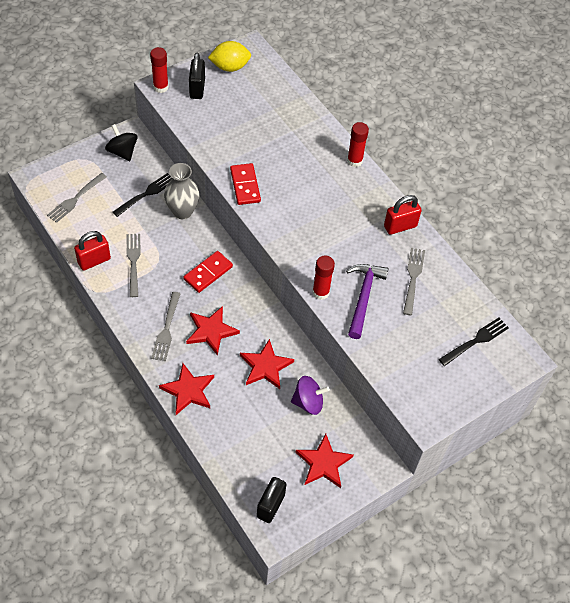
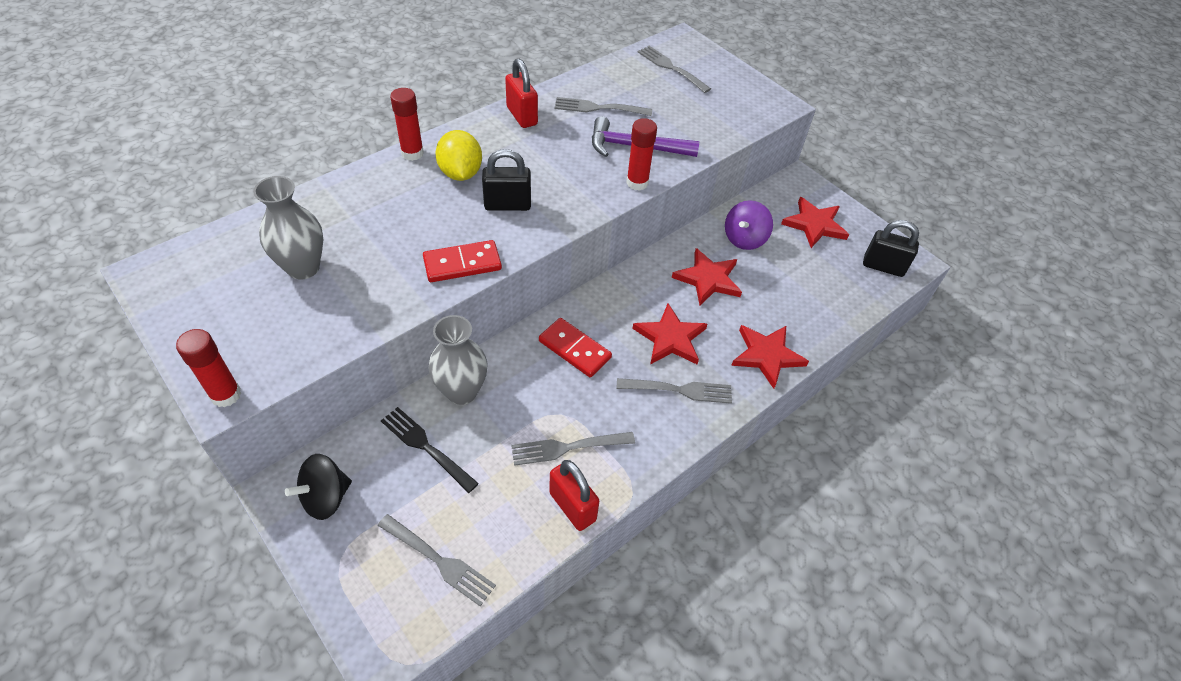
camera: 95 degrees left, 5 degrees down
black padlock [189,53,205,99] -> black padlock moved to [482,149,531,211]
yellow lemon [208,41,251,72] -> yellow lemon moved to [435,130,482,181]
purple spinning top [291,376,330,415] -> purple spinning top turned 135 degrees counterclockwise [725,200,773,250]
black fork [439,317,509,366] -> grey fork [638,46,711,93]
none -> grey vase [253,176,323,280]

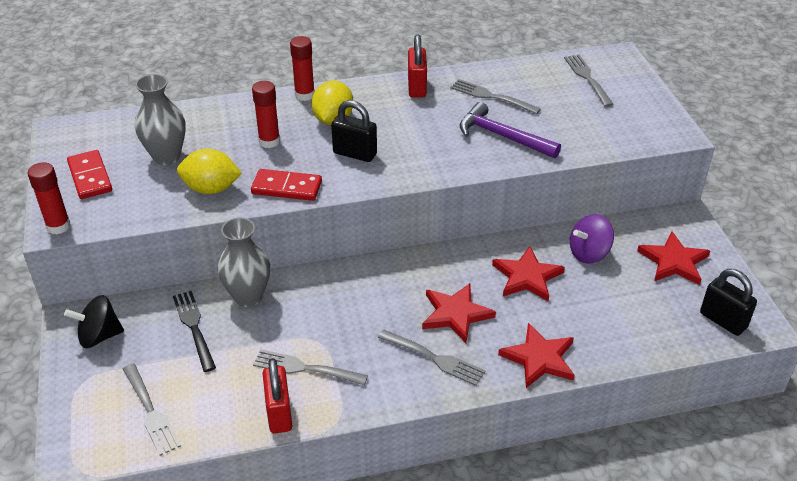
camera: 30 degrees right, 10 degrees down
red domino [539,318,612,377] -> red domino moved to [67,150,112,199]
red glue stick [626,118,657,191] -> red glue stick moved to [252,81,280,148]
none -> yellow lemon [177,149,242,194]

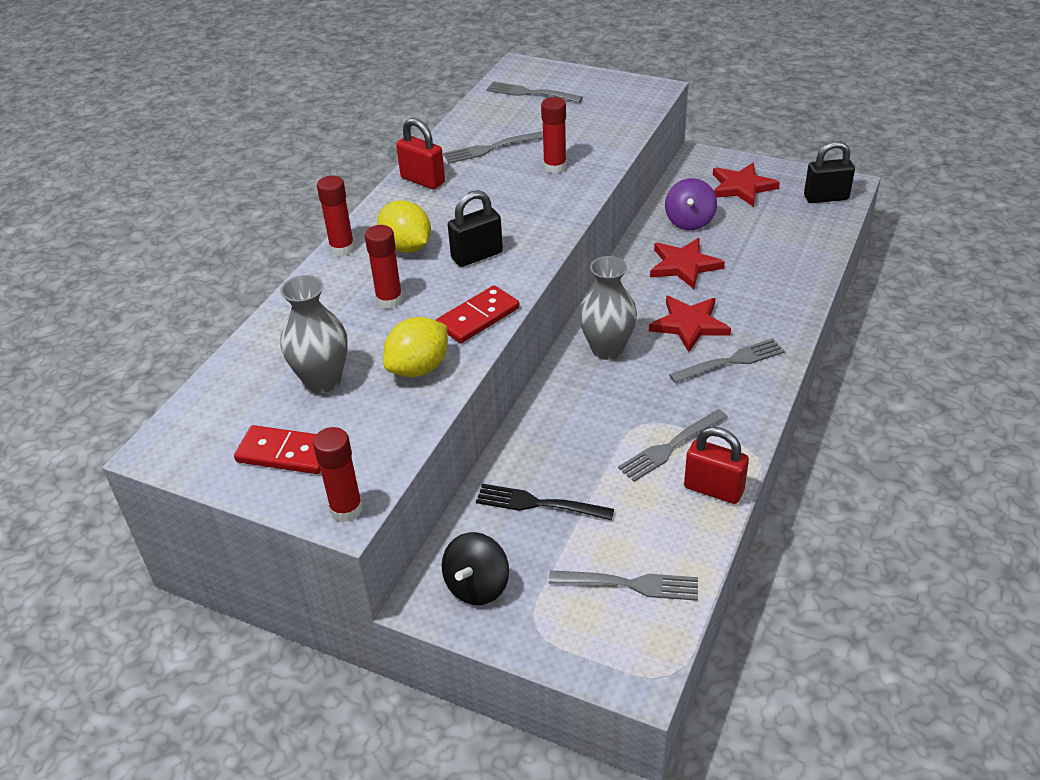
camera: 50 degrees left, 0 degrees up
grey vase [218,218,270,307] -> grey vase moved to [579,256,637,360]
purple hammer [460,102,561,158] -> red glue stick [541,97,566,174]
red star [498,323,575,388] -> none

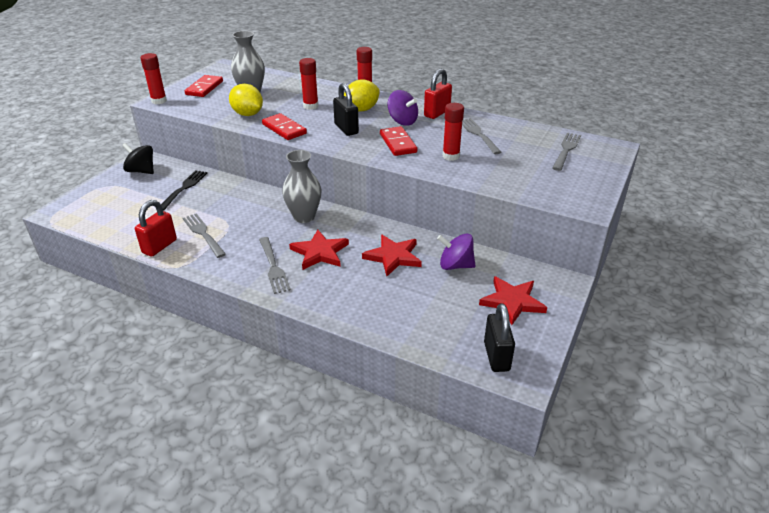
camera: 90 degrees right, 5 degrees down
grey fork [549,570,698,601] -> none
none -> red domino [380,126,417,156]
none -> purple spinning top [388,90,418,126]

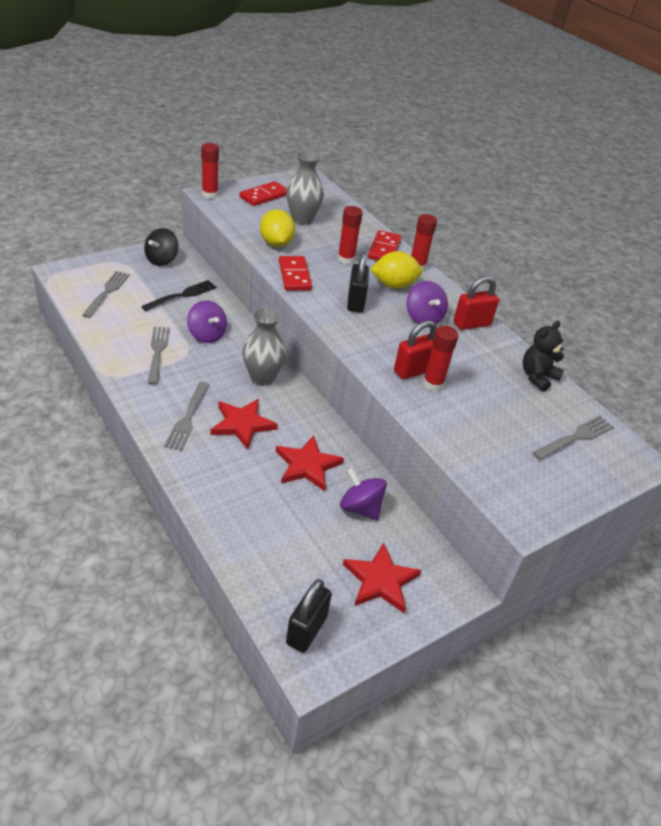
camera: 25 degrees right, 5 degrees up
black spinning top [122,143,154,174] -> black spinning top turned 120 degrees counterclockwise [144,228,179,266]
red padlock [135,200,177,257] -> red padlock moved to [394,320,437,379]
red domino [380,126,417,156] -> red domino moved to [368,230,401,261]
grey fork [462,118,501,154] -> grey fork moved to [82,271,130,318]
none -> purple spinning top [187,300,227,343]
none -> black teddy bear [522,321,564,392]

